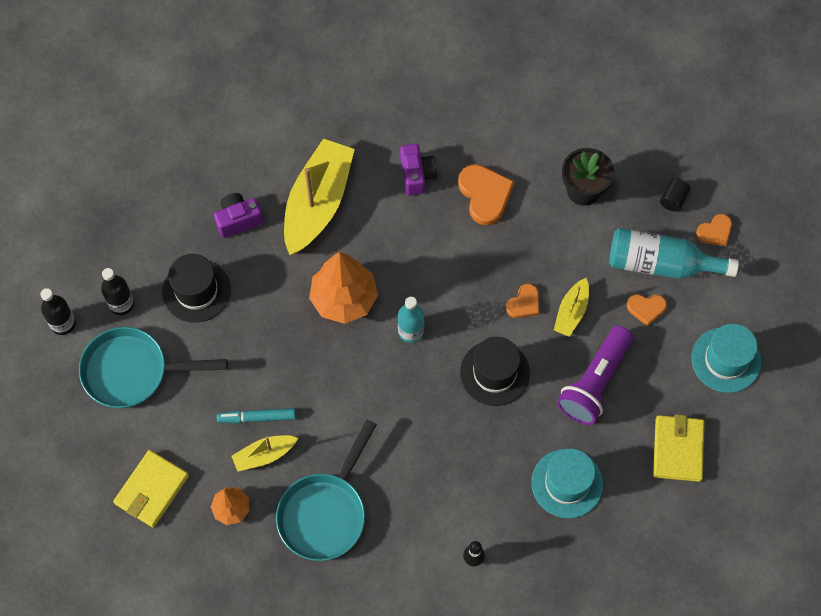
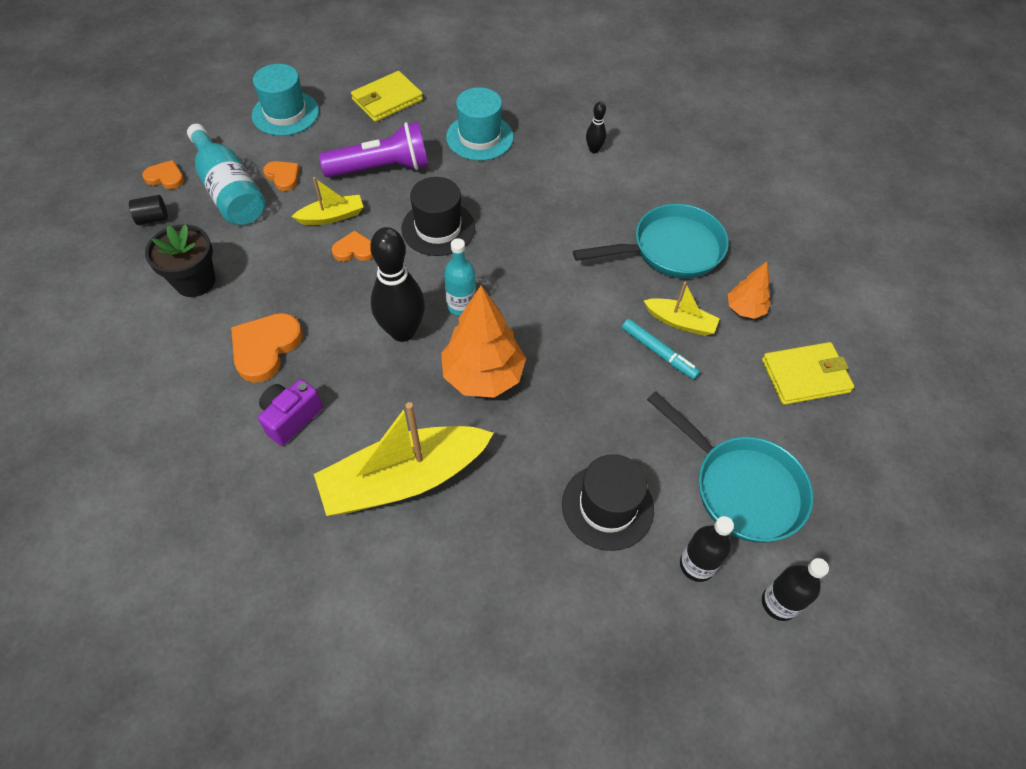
camera: 135 degrees left, 10 degrees down
purple camera [214,193,263,238] -> none
none -> black bowling pin [370,227,425,342]

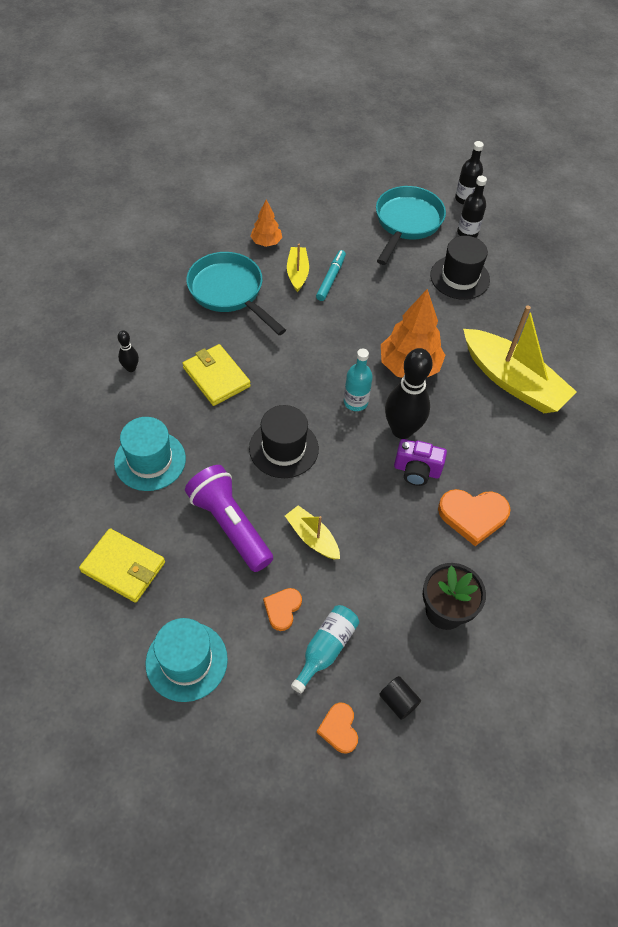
camera: 115 degrees left, 0 degrees up
turquoise bottle [187,124,265,225] -> turquoise bottle [291,605,359,693], size x0.63
purple camera [258,379,323,446] -> purple camera moved to [394,439,447,486]
orange heart [332,230,373,261] -> none
yellow wallet [762,342,854,405] -> yellow wallet moved to [182,344,251,406]

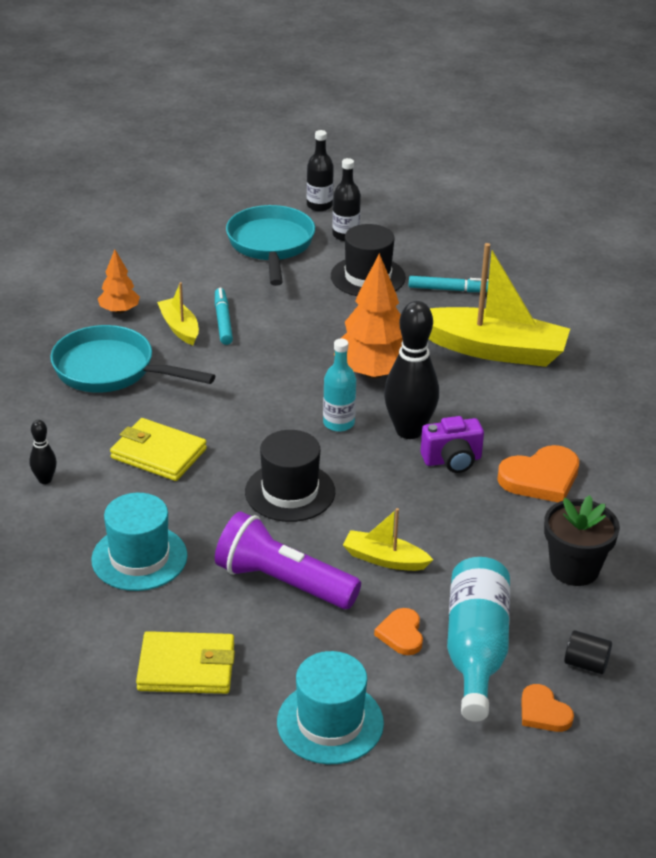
camera: 25 degrees left, 20 degrees down
turquoise bottle [291,605,359,693] -> turquoise bottle [447,557,510,722], size x1.58
none -> turquoise marker [408,276,489,292]

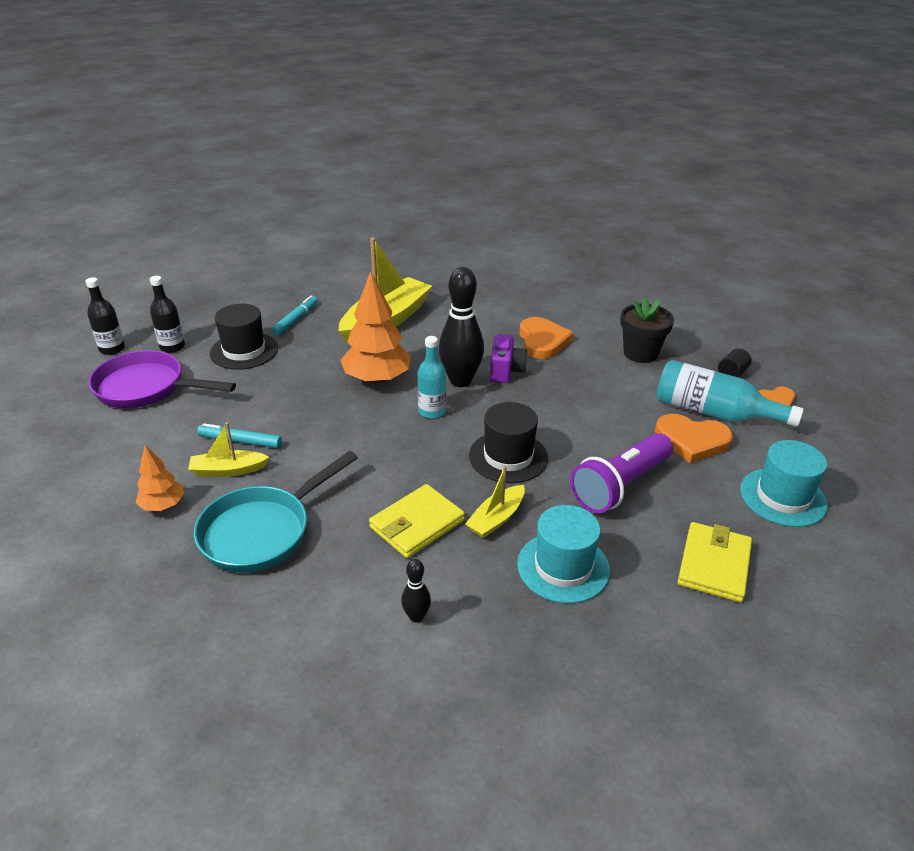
camera: 70 degrees left, 0 degrees up
turquoise pan [226,205,315,286] -> purple pan [89,350,236,408]
yellow boat [343,508,433,571] -> yellow boat moved to [465,466,525,538]
orange heart [374,608,423,655] -> orange heart [655,414,733,463], size x1.70

